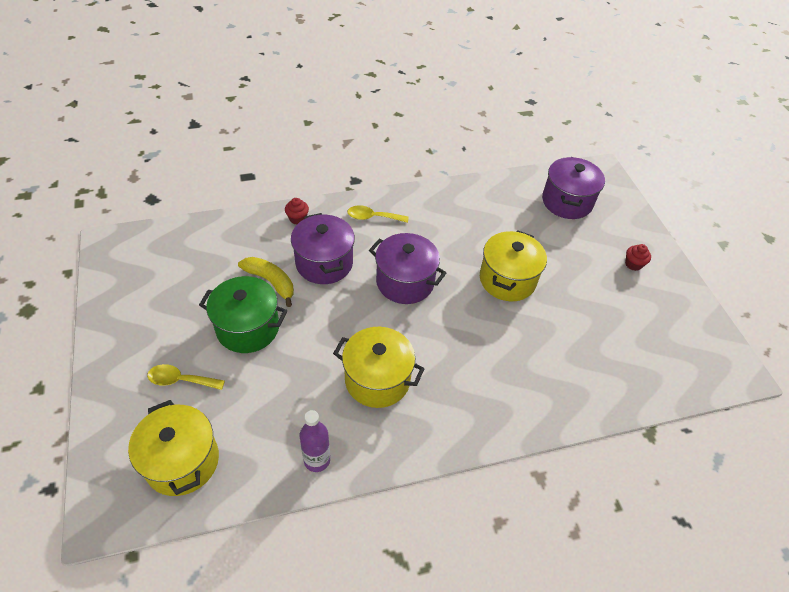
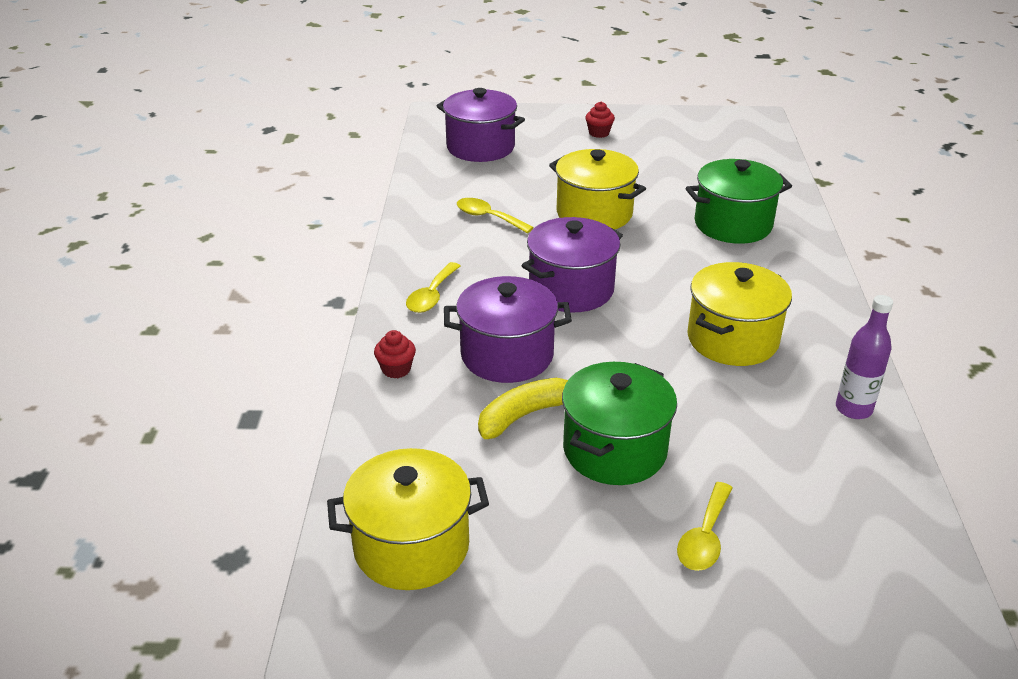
camera: 70 degrees left, 15 degrees down
yellow pot [128,400,219,496] -> yellow pot moved to [327,448,489,590]
none -> yellow spoon [457,198,534,233]
none -> green pot [685,159,792,244]

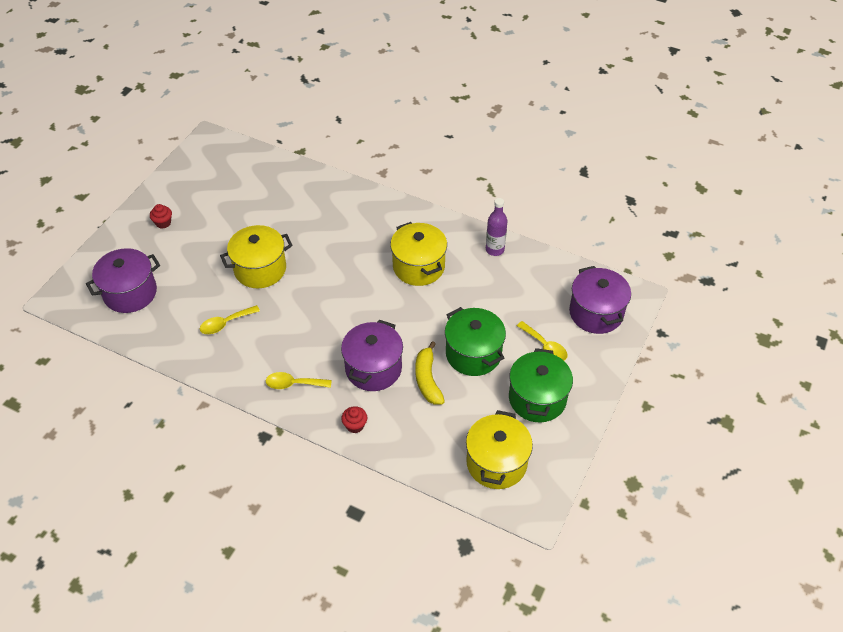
camera: 65 degrees left, 15 degrees up
yellow spoon [406,262,461,313] -> yellow spoon turned 135 degrees clockwise [266,372,332,389]
purple pot [521,217,623,312] -> purple pot moved to [569,266,631,334]
green pot [685,159,792,244] -> green pot moved to [509,348,573,423]

